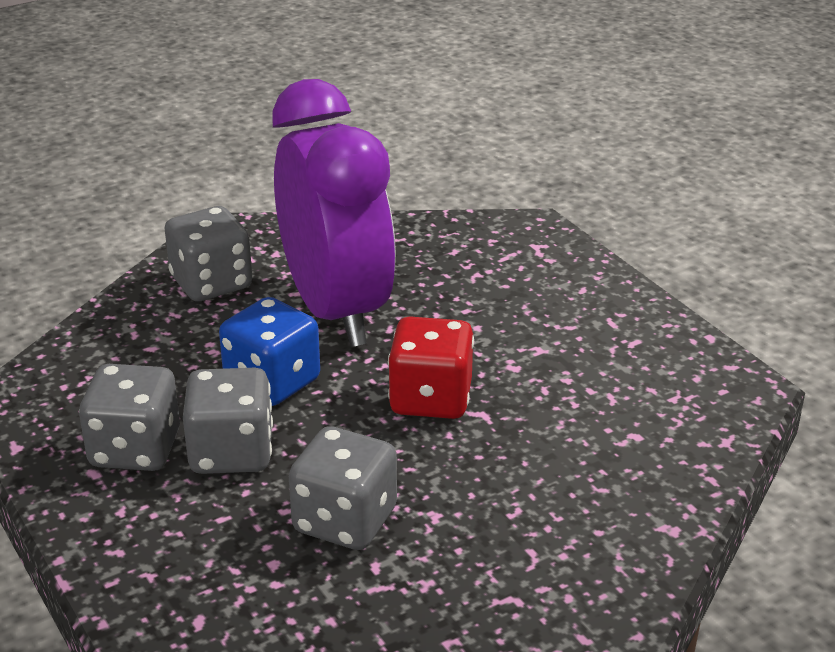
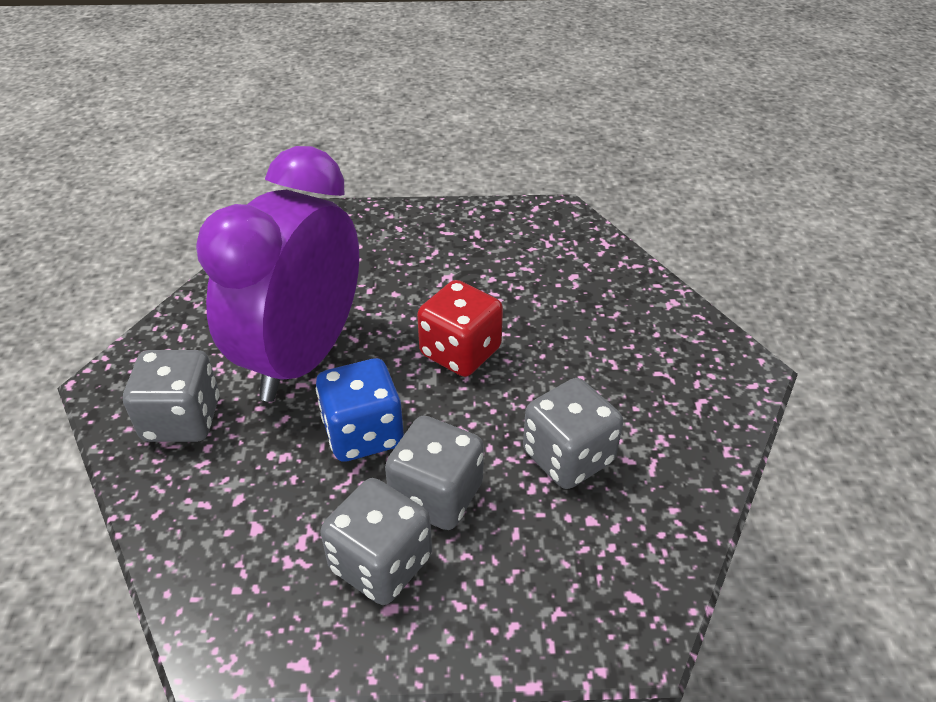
camera: 60 degrees left, 10 degrees up
purple clock [273,79,396,347] -> purple clock turned 75 degrees counterclockwise [196,146,359,402]

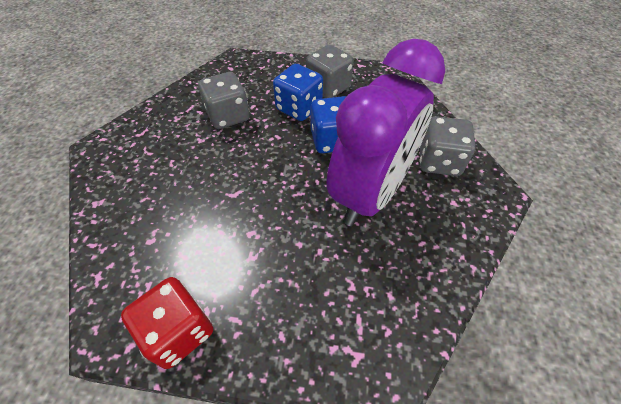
camera: 170 degrees left, 10 degrees up
grey dice [385,416,484,530] -> blue dice [273,64,323,121]
red dice [417,280,503,377] -> red dice moved to [121,277,213,369]

